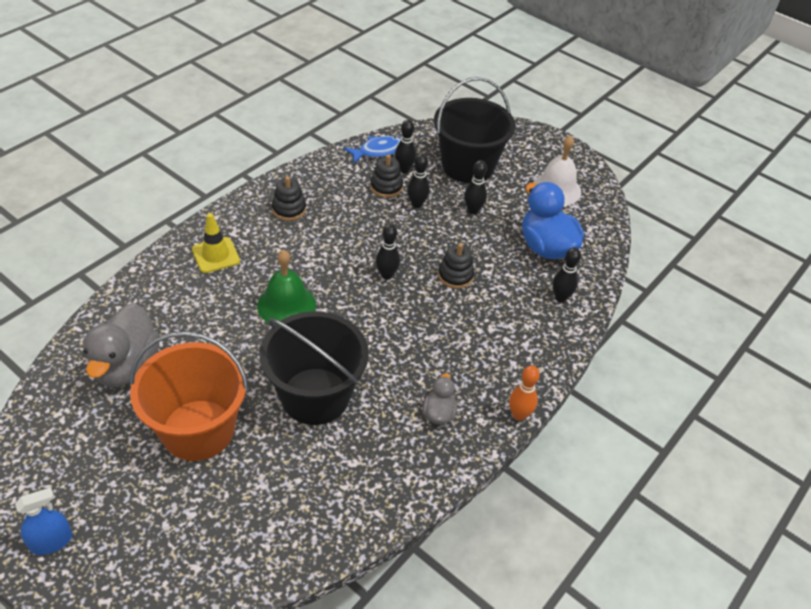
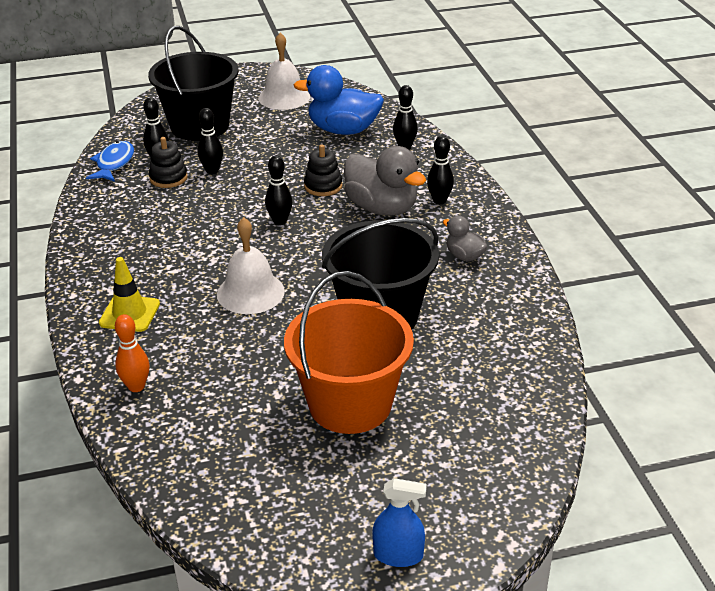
camera: 50 degrees left, 10 degrees down
blue spray bottle [15,487,72,555] -> blue spray bottle turned 90 degrees clockwise [372,478,427,567]
grey duck [84,303,160,387] -> grey duck moved to [344,146,426,216]
green bell [257,250,316,323] -> white bell [217,217,285,314]
black stacking toy [272,176,306,221] -> none
black bowling pin [464,160,487,214] -> black bowling pin moved to [427,136,454,204]
orange bowling pin [509,365,540,421] -> orange bowling pin moved to [115,314,149,392]

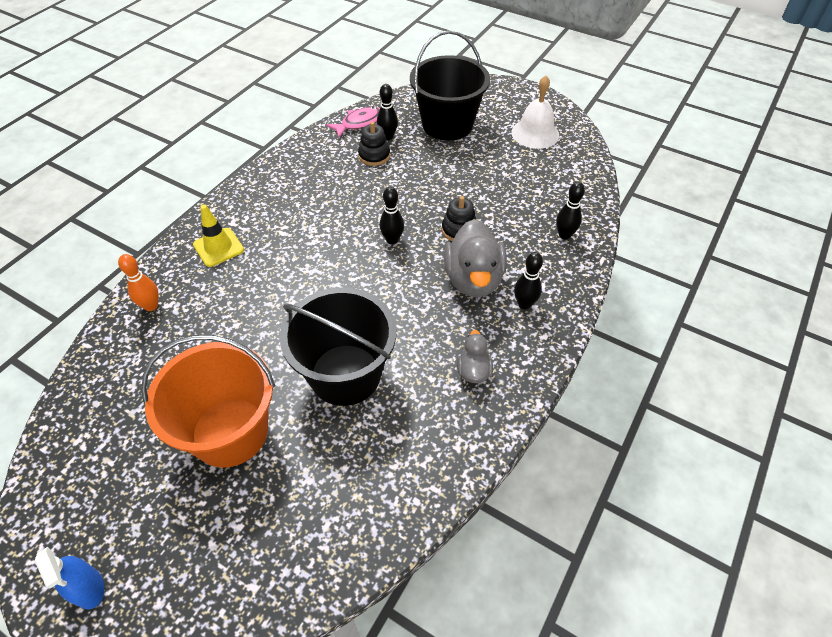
camera: 45 degrees right, 15 degrees up
blue fish [86,141,134,182] -> pink fish [326,107,380,138]
black bowling pin [198,108,223,174] -> none
white bell [217,217,285,314] -> none
blue duck [294,65,384,135] -> none

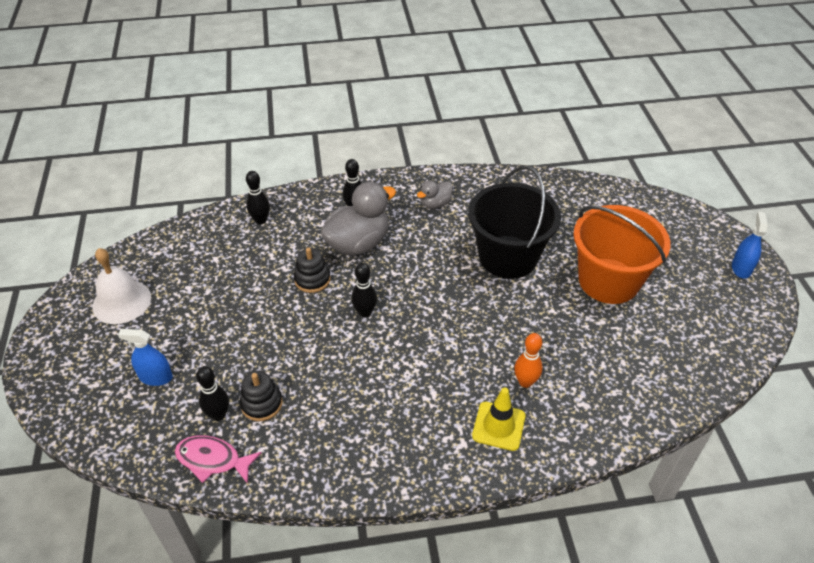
camera: 130 degrees left, 5 degrees down
orange bowling pin [118,254,159,311] -> orange bowling pin moved to [514,333,543,388]
black bucket [410,30,490,141] -> blue spray bottle [118,329,173,386]

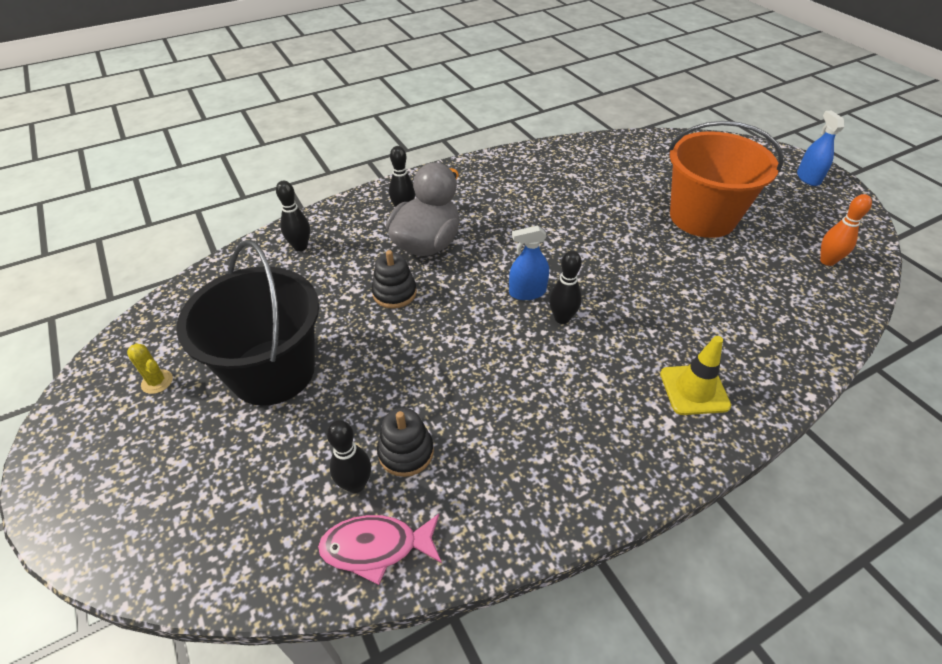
camera: 20 degrees left, 0 degrees up
white bell [92,248,151,324] -> yellow cactus [127,343,173,394]
blue spray bottle [118,329,173,386] -> blue spray bottle moved to [509,225,549,300]
black bowling pin [352,263,377,318] -> black bowling pin moved to [549,251,582,324]
grey duck [417,180,453,209] -> none
black bucket [468,166,561,279] -> black bucket moved to [176,240,319,406]
orange bowling pin [514,333,543,388] -> orange bowling pin moved to [820,194,872,266]

